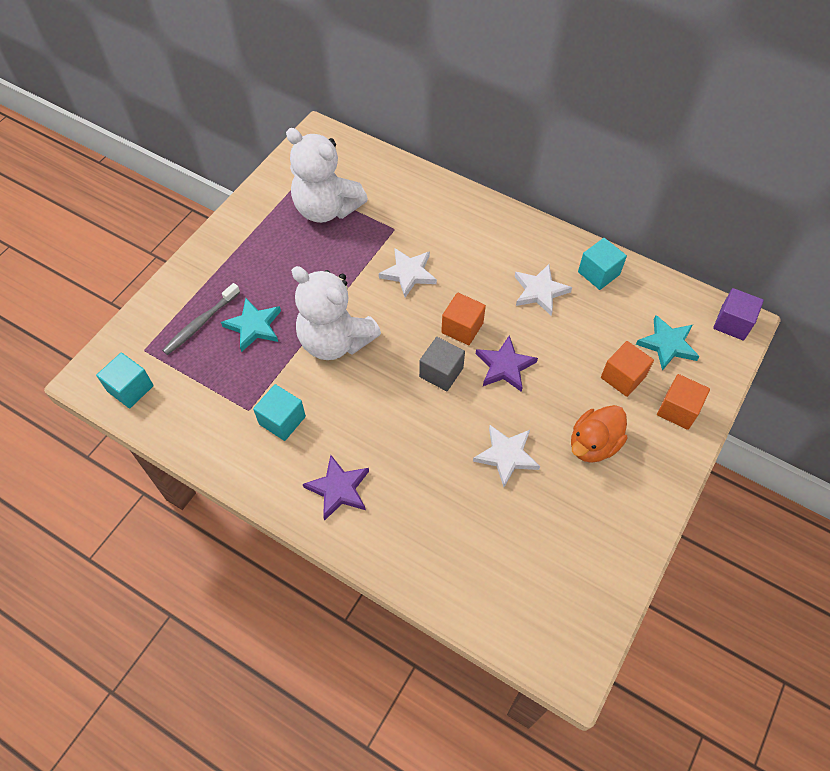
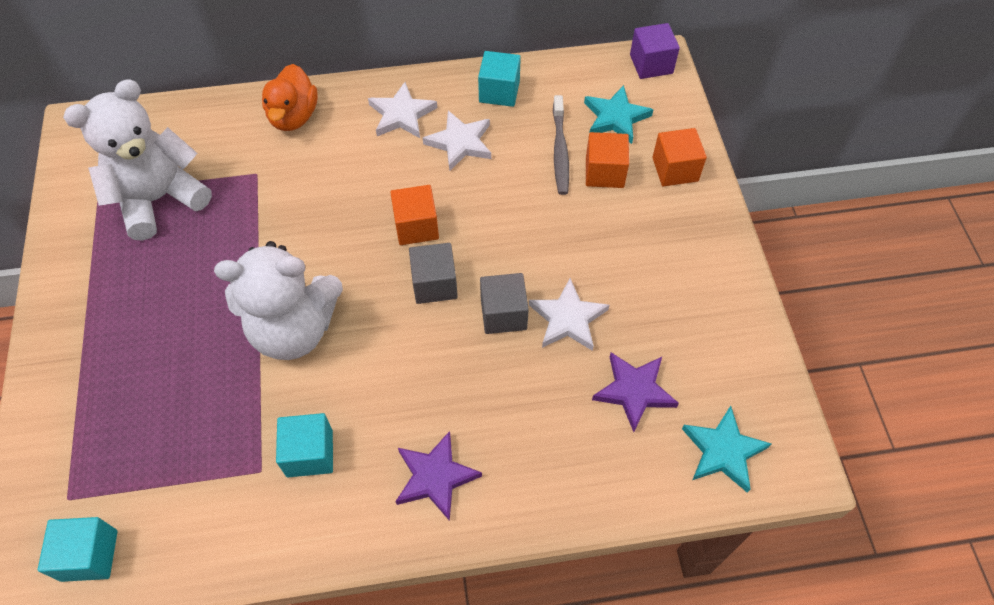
camera: 40 degrees left, 0 degrees up
grey toothbrush [162,283,240,355] -> grey toothbrush moved to [553,95,569,195]
turquoise star [221,298,281,352] -> turquoise star moved to [682,406,772,493]
white teddy bear [286,128,368,223] -> white teddy bear turned 150 degrees clockwise [63,79,212,241]
white star [379,248,437,297] -> white star moved to [368,82,437,138]
purple star [476,336,538,392] -> purple star moved to [592,352,679,432]
orange duck [571,405,627,463] -> orange duck moved to [262,64,318,131]
none -> grey cube [480,273,529,334]

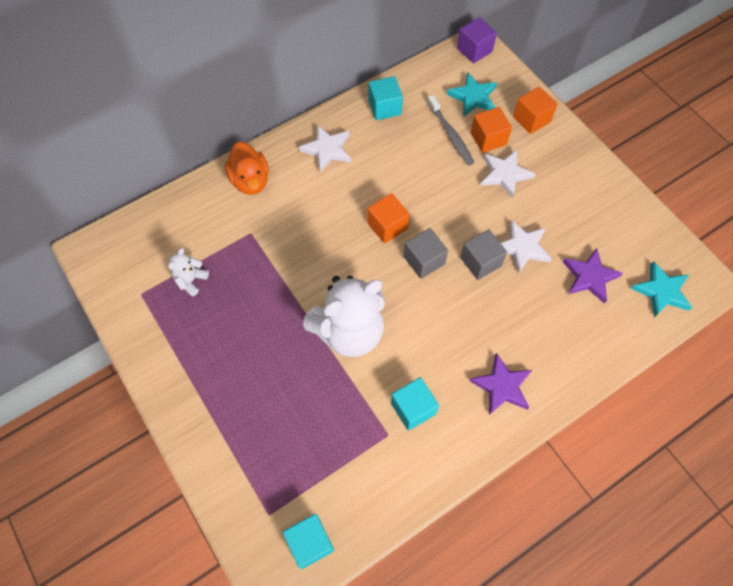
camera: 25 degrees left, 5 degrees up
white teddy bear [63,79,212,241] -> white teddy bear [168,248,209,296], size x0.44
white star [423,110,491,171] -> white star moved to [481,150,535,198]

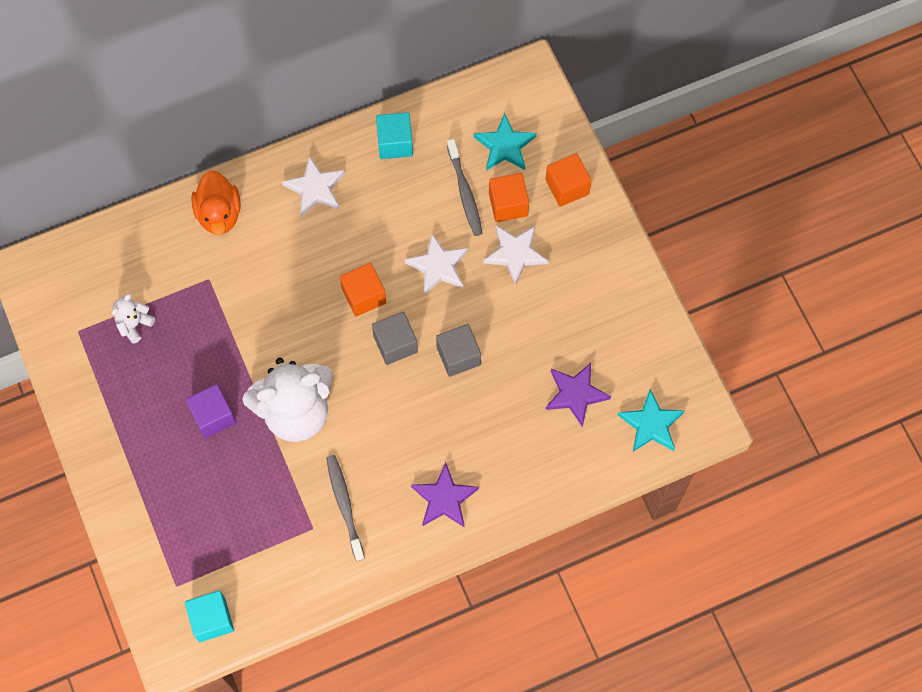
camera: 10 degrees right, 5 degrees up
turquoise cube [391,377,439,431] -> grey toothbrush [326,455,365,561]
purple cube [457,17,497,63] -> purple cube moved to [185,384,236,438]
white star [501,220,552,273] -> white star moved to [404,234,468,295]

